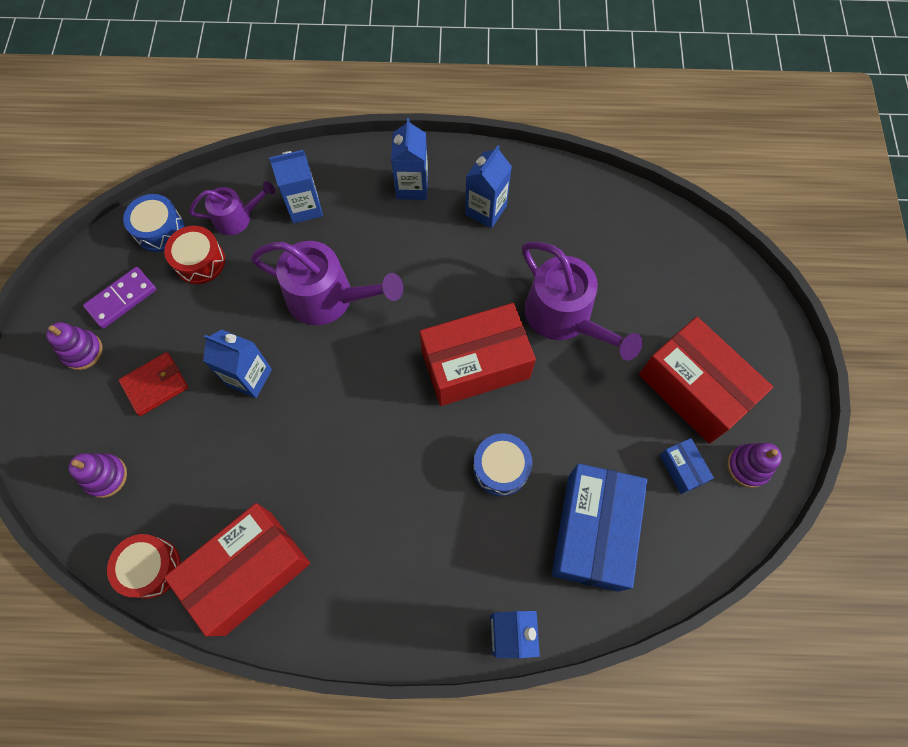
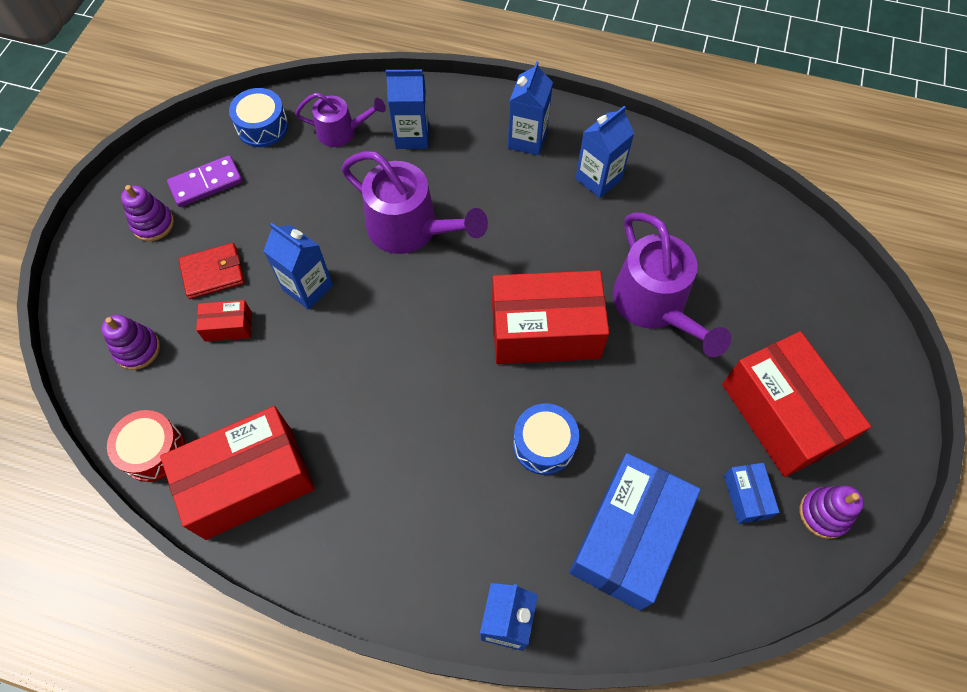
camera: 15 degrees right, 5 degrees down
red drum [164,226,225,284] -> none
none -> red box [196,300,252,342]

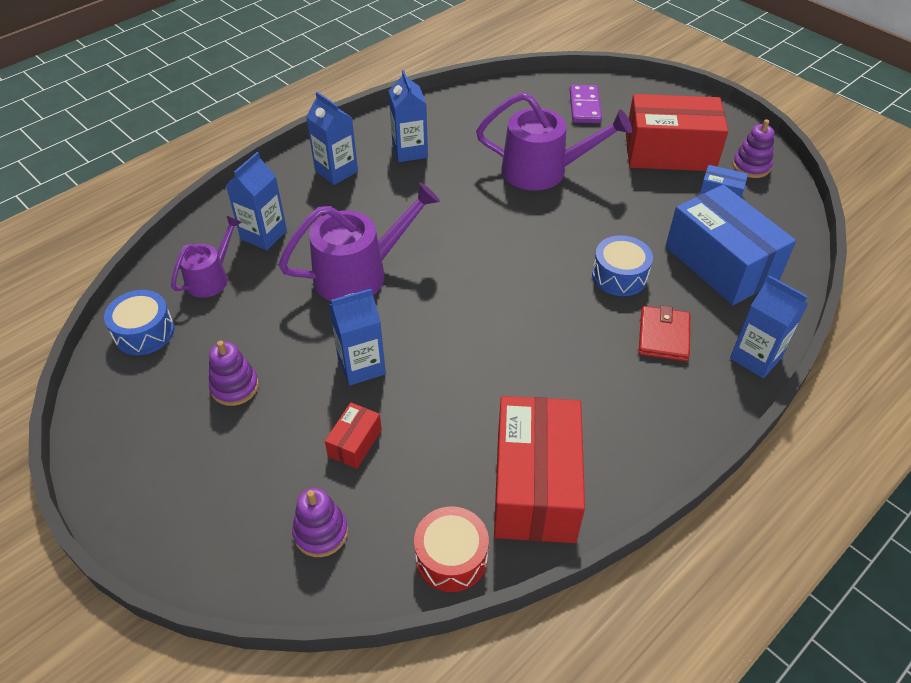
camera: 60 degrees left, 15 degrees down
purple stacking toy [121,185,174,241] -> purple stacking toy moved to [209,341,259,406]
purple domino [167,155,243,207] -> purple domino moved to [570,85,602,123]
red wallet [178,243,245,299] -> red wallet moved to [638,306,690,362]
red box [492,270,609,364] -> none

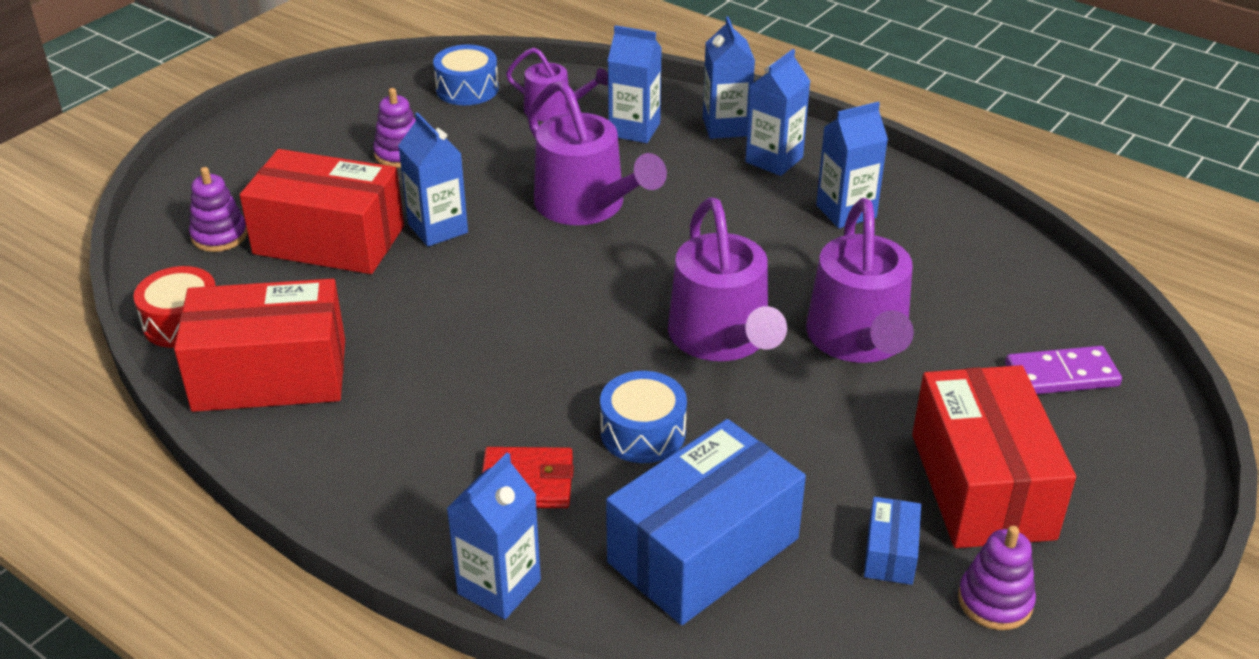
camera: 80 degrees right, 10 degrees down
red box [325,403,382,469] -> red box [240,149,404,274], size x2.28
none -> purple watering can [668,197,787,361]
none -> blue carton [703,17,755,139]

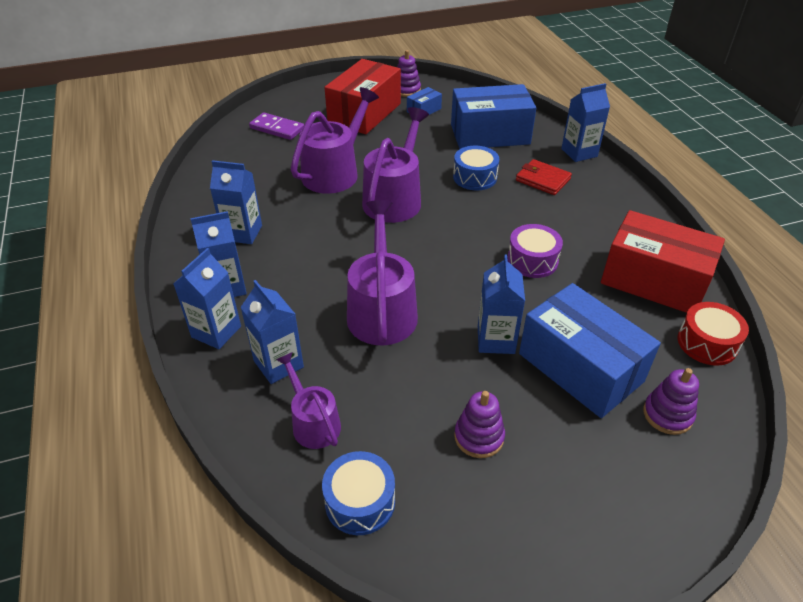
camera: 145 degrees left, 5 degrees up
red box [240,149,404,274] -> blue box [519,283,661,418]
none -> purple drum [507,224,563,278]

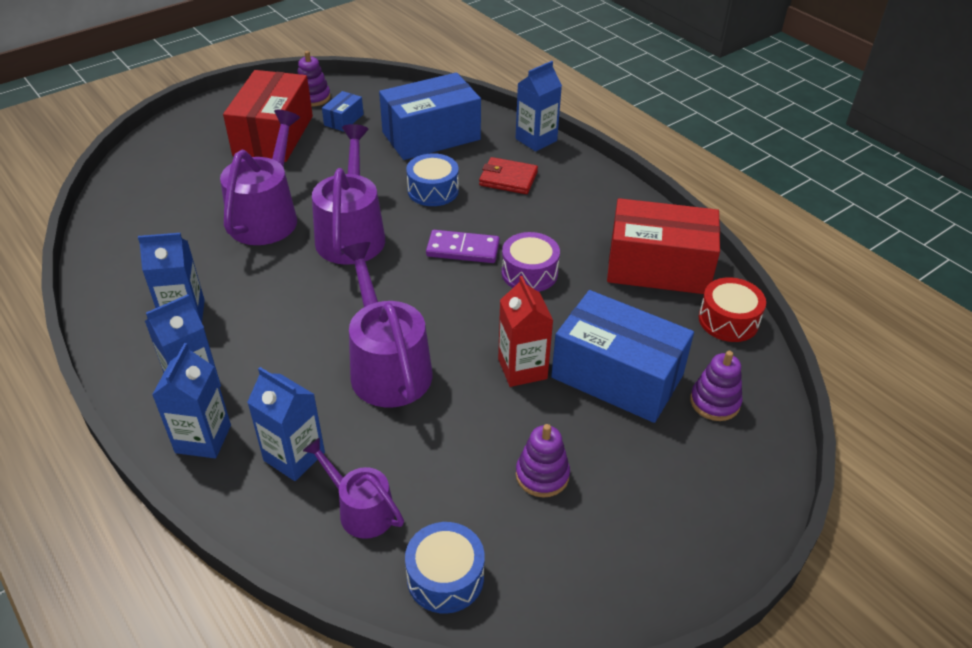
camera: 20 degrees left, 0 degrees up
purple domino [249,112,304,140] -> purple domino moved to [426,230,500,263]
blue carton [478,255,525,354] -> red carton [498,276,553,387]

